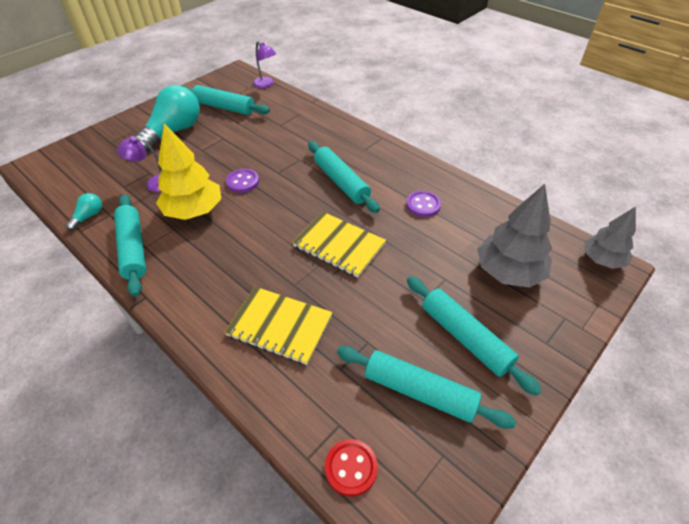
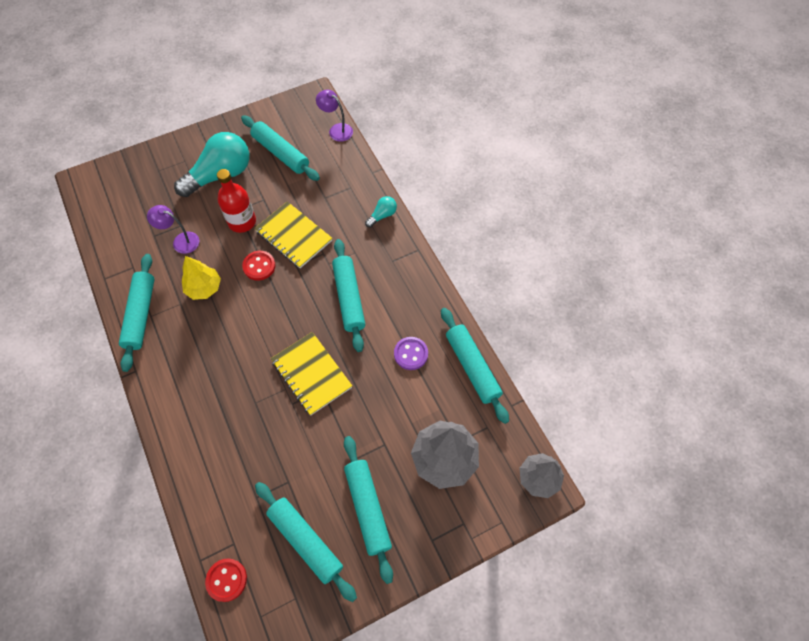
camera: 20 degrees right, 15 degrees up
turquoise light bulb [66,193,102,231] -> turquoise light bulb moved to [365,196,397,228]
yellow tree [156,124,221,220] -> yellow tree [182,256,221,300], size x0.65
yellow notebook [225,287,333,365] -> yellow notebook moved to [255,201,332,268]
purple button [226,169,259,193] -> red button [242,251,276,281]
purple lamp [253,41,276,88] -> purple lamp turned 150 degrees clockwise [316,90,353,142]
none -> red bottle [217,169,256,233]
none -> turquoise rolling pin [441,308,509,424]

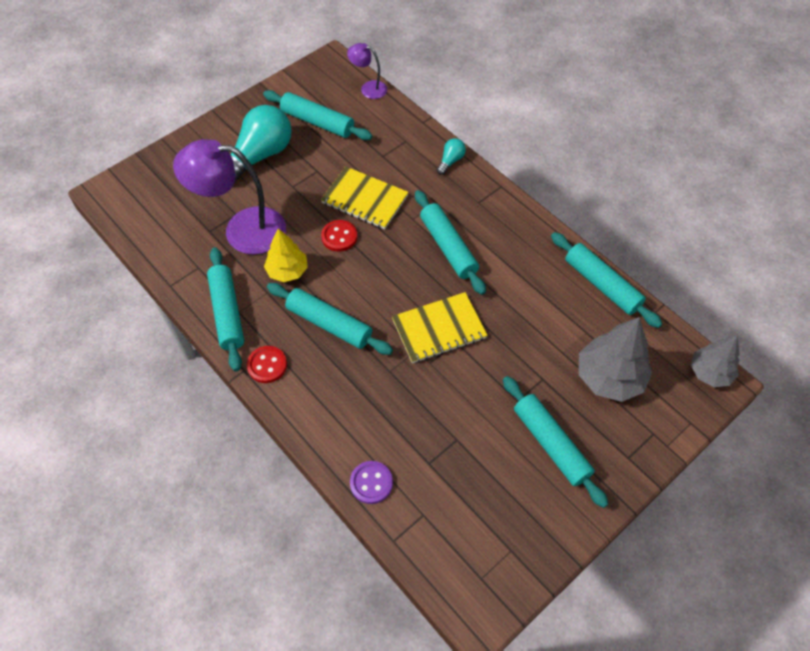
camera: 15 degrees left, 5 degrees down
purple lamp [147,205,199,254] -> purple lamp [173,139,286,255], size x2.03
red button [205,558,247,602] -> red button moved to [247,346,287,383]
red bottle [217,169,256,233] -> none
turquoise rolling pin [255,482,357,602] -> turquoise rolling pin moved to [267,283,393,355]
yellow notebook [271,332,352,415] -> yellow notebook turned 60 degrees counterclockwise [392,292,488,363]
purple button [394,337,428,370] -> purple button moved to [350,461,393,504]

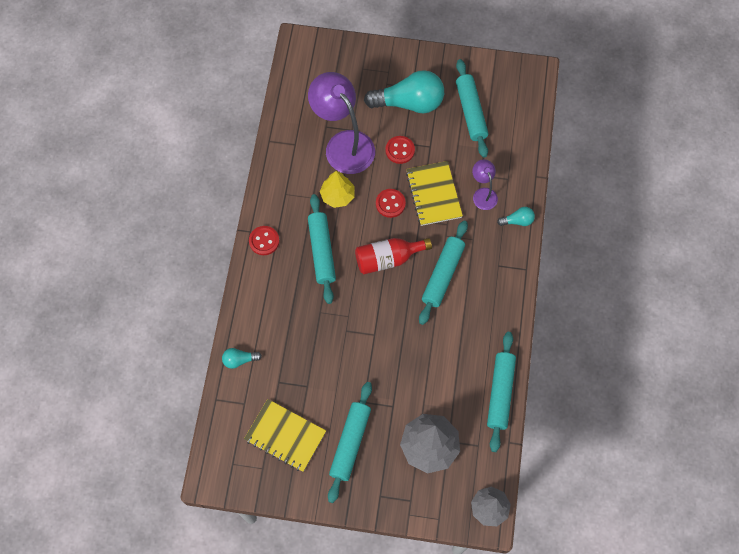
camera: 50 degrees right, 10 degrees up
turquoise rolling pin [207,247,244,371] -> none
purple lamp [347,43,387,99] -> purple lamp moved to [472,159,498,210]
purple button [350,461,393,504] -> turquoise light bulb [222,348,262,369]
yellow notebook [392,292,488,363] -> yellow notebook moved to [244,399,326,472]
none -> red bottle [355,238,432,274]
none -> red button [385,136,415,164]

